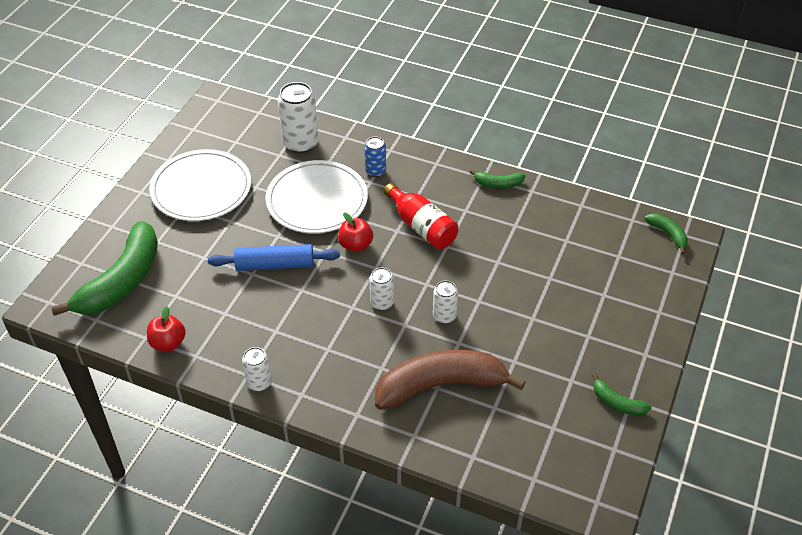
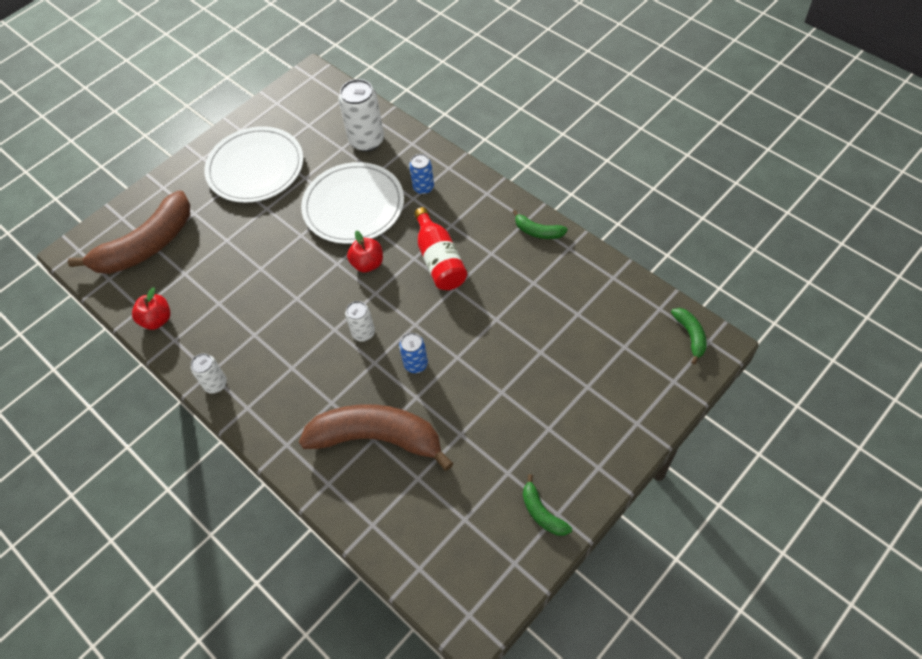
camera: 25 degrees right, 10 degrees up
green banana [51,221,158,316] -> brown banana [68,190,190,274]
blue rolling pin [208,244,340,271] -> none
white can [433,280,458,324] -> blue can [399,333,428,373]

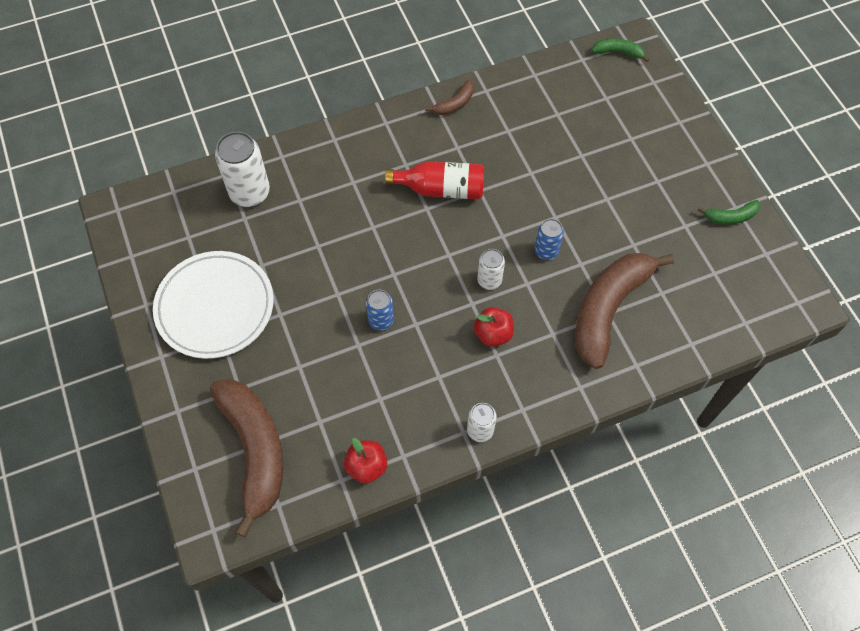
camera: 70 degrees left, 5 degrees up
white plate [301,162,404,244] -> none
red apple [347,231,383,273] -> red apple moved to [474,307,514,347]
blue can [409,154,434,194] -> blue can moved to [366,290,394,330]
green banana [513,210,568,239] -> brown banana [425,80,474,115]

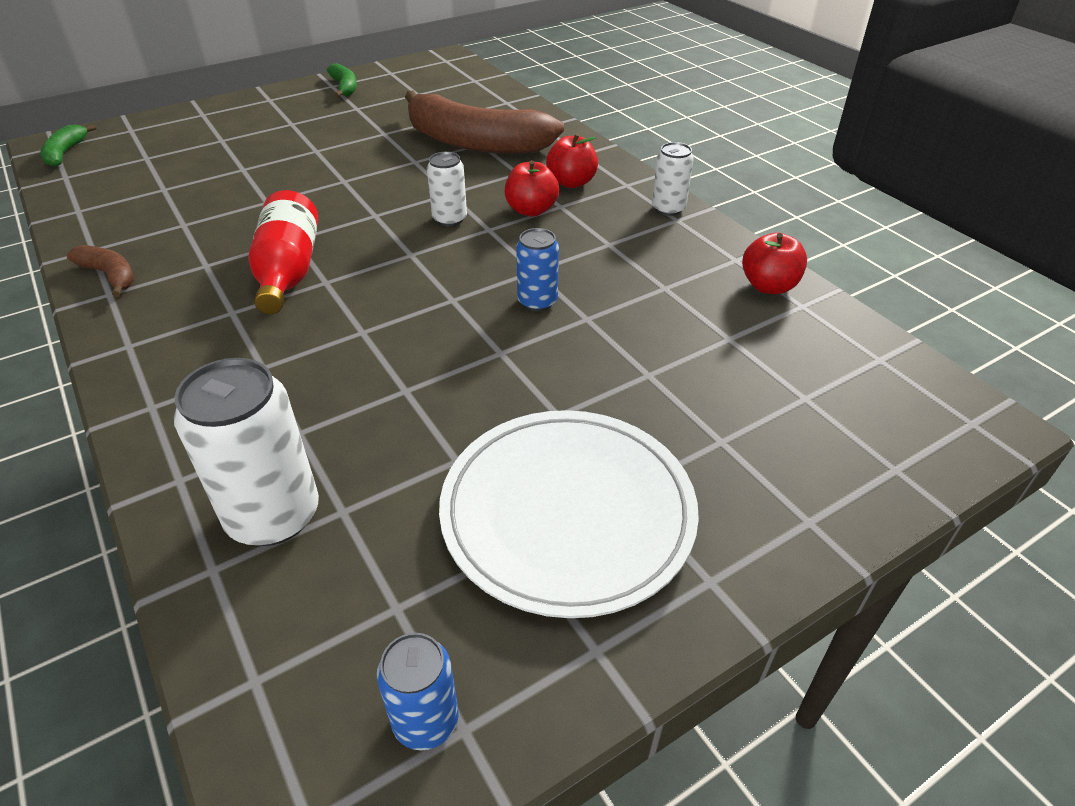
camera: 100 degrees left, 20 degrees down
brown banana [210,379,283,537] -> none
blue can [535,219,564,260] -> blue can moved to [377,633,459,750]
none -> red apple [546,133,598,188]

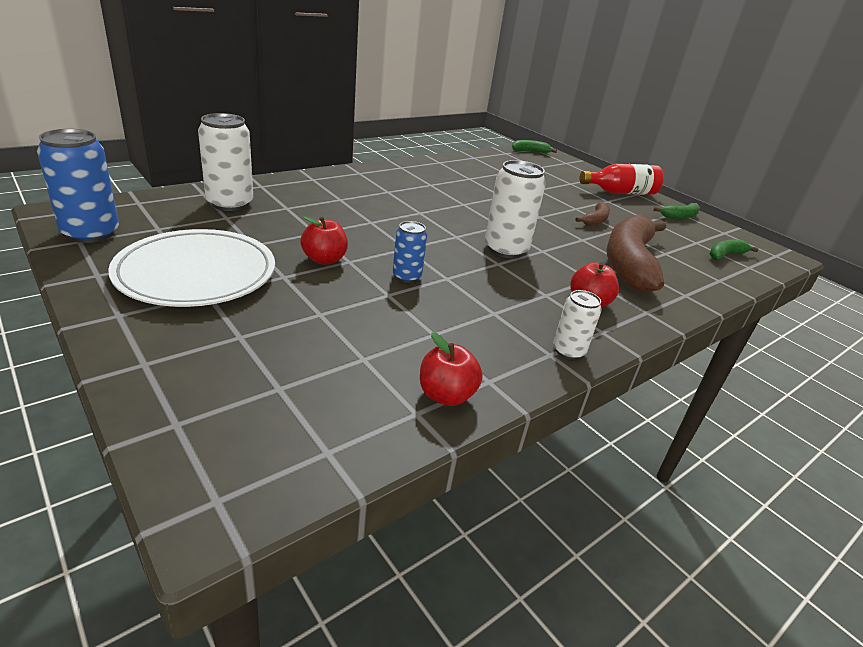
camera: 80 degrees right, 10 degrees down
brown banana [67,245,134,297] -> brown banana moved to [575,202,610,226]
red bottle [248,190,318,314] -> red bottle moved to [579,164,664,195]
blue can [377,633,459,750] -> blue can [37,129,119,243], size x1.76
white can [427,152,467,226] -> white can [485,160,546,258], size x1.76
red apple [505,160,559,216] -> red apple moved to [300,216,348,265]
none -> green banana [710,239,759,260]

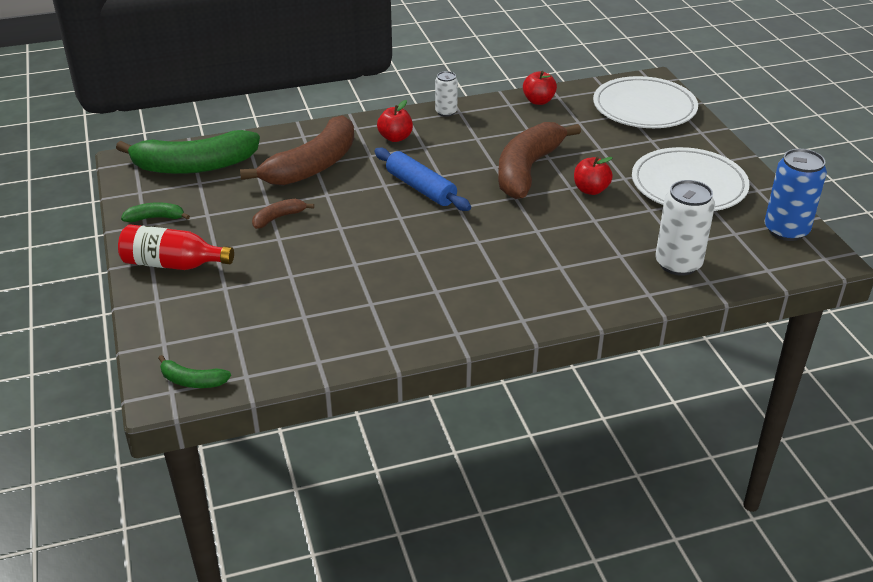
camera: 155 degrees left, 5 degrees up
blue can [393,221,427,283] -> brown banana [498,122,581,199]
white can [485,160,546,258] -> blue rolling pin [374,147,471,211]
green banana [710,239,759,260] -> green banana [116,130,260,174], size x2.27
none -> white plate [593,76,698,128]

